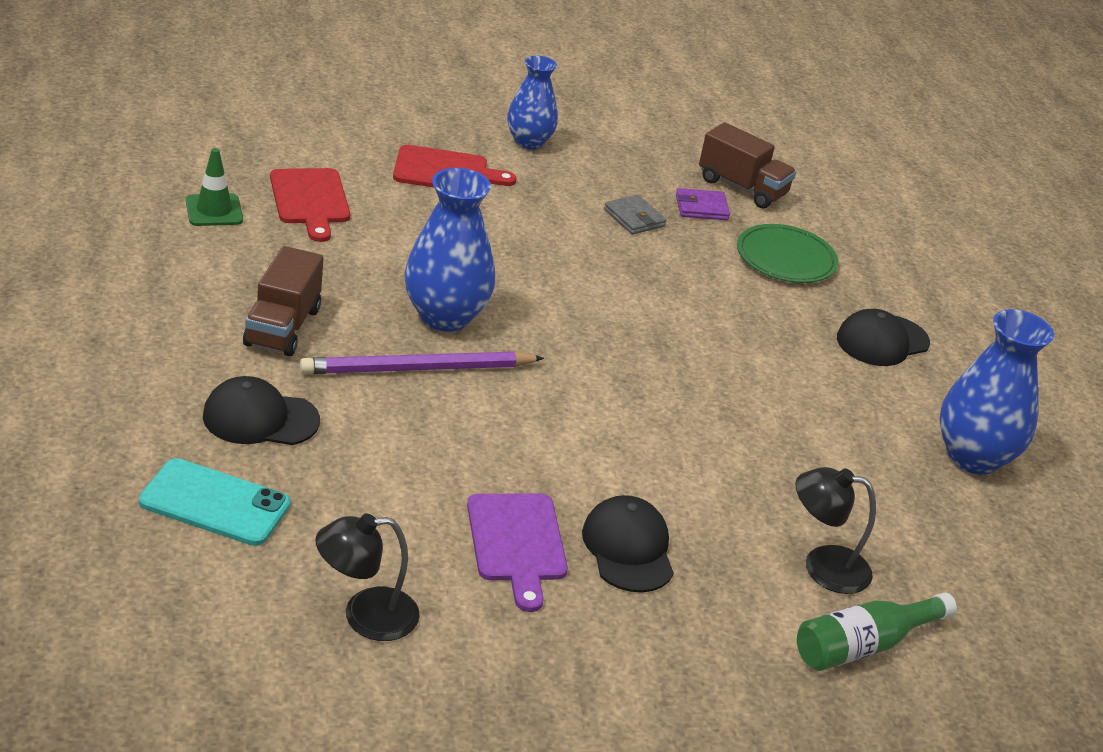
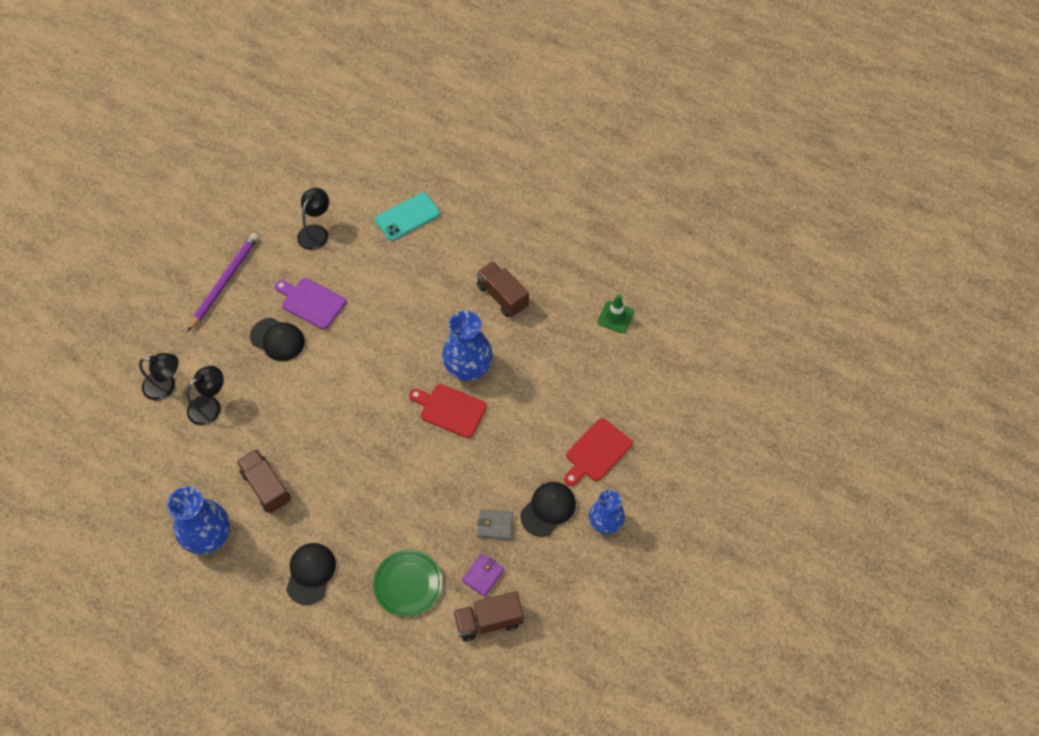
camera: 135 degrees right, 25 degrees up
black cap [203,376,320,445] -> black cap moved to [520,482,576,537]
red cutting board [270,168,350,242] -> red cutting board moved to [409,384,487,438]
purple pencil [300,351,544,374] -> purple pencil moved to [187,233,258,332]
green bottle [797,592,957,671] -> black lamp [139,353,179,400]
none -> brown truck [236,449,291,514]

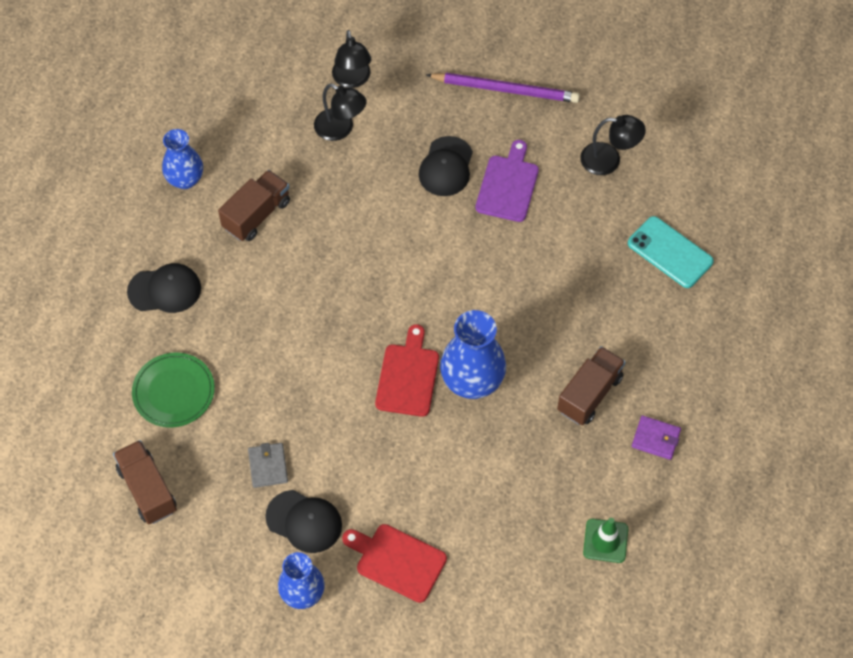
camera: 75 degrees right, 0 degrees up
blue vase [167,486,230,554] -> blue vase [162,129,203,189], size x0.67
purple wallet [462,553,504,597] -> purple wallet moved to [632,415,681,460]

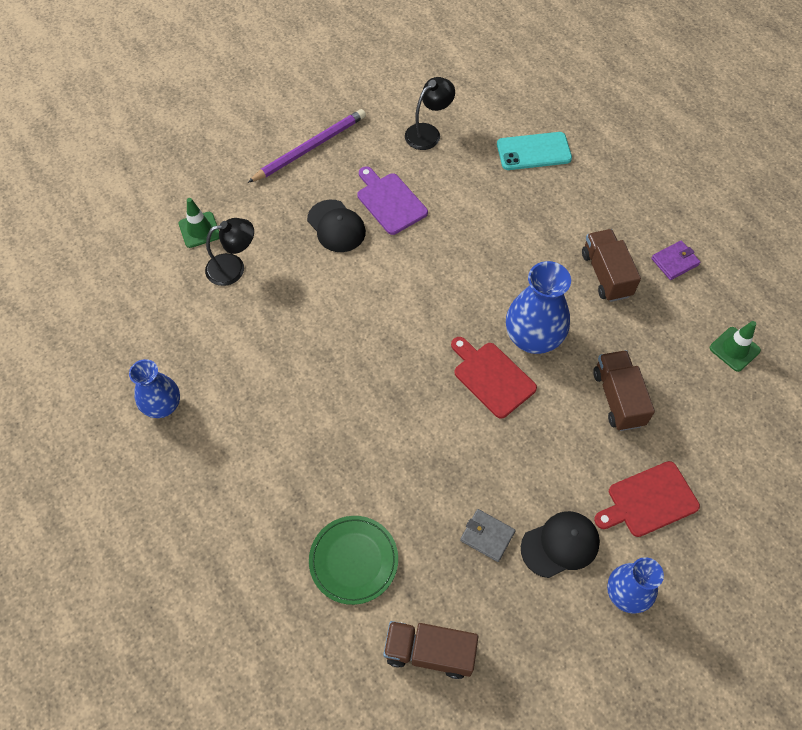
camera: 50 degrees left, 0 degrees up
black cap [127,263,201,313] -> none
brown truck [218,170,290,241] -> brown truck moved to [593,350,655,431]
black lamp [332,30,371,88] -> green traffic cone [179,198,219,248]

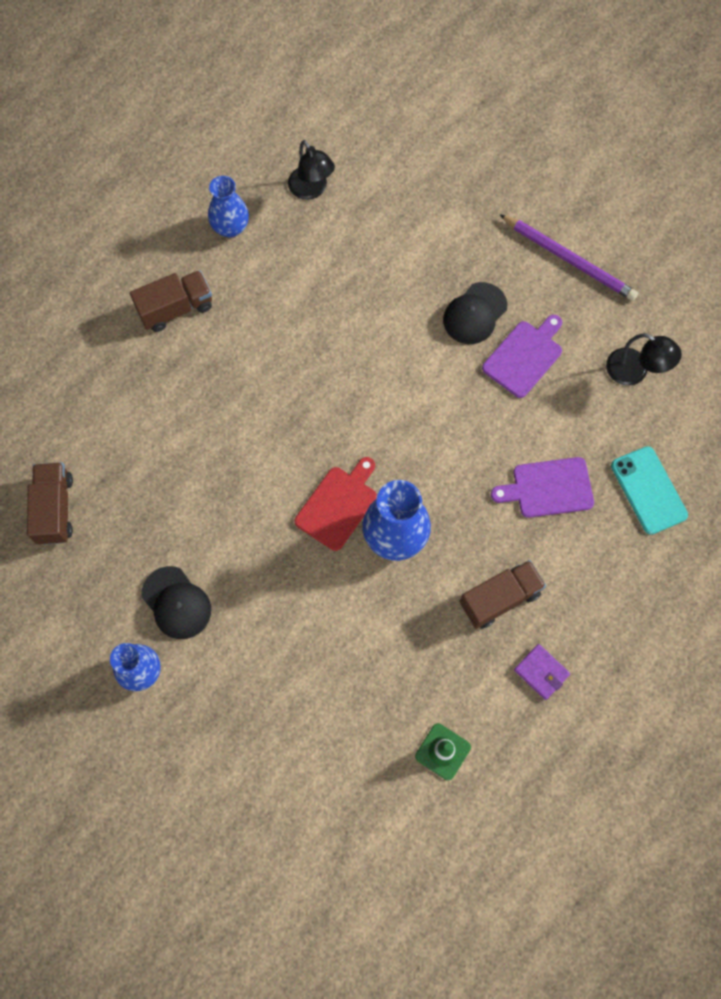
camera: 75 degrees right, 10 degrees up
green traffic cone [179,198,219,248] -> none
black lamp [205,218,254,286] -> black lamp moved to [288,140,335,200]
green plate [309,516,398,605] -> none
grey wallet [460,509,516,562] -> none
brown truck [593,350,655,431] -> brown truck moved to [130,270,212,332]
red cutting board [594,461,700,537] -> none
none -> purple cutting board [491,457,594,518]

